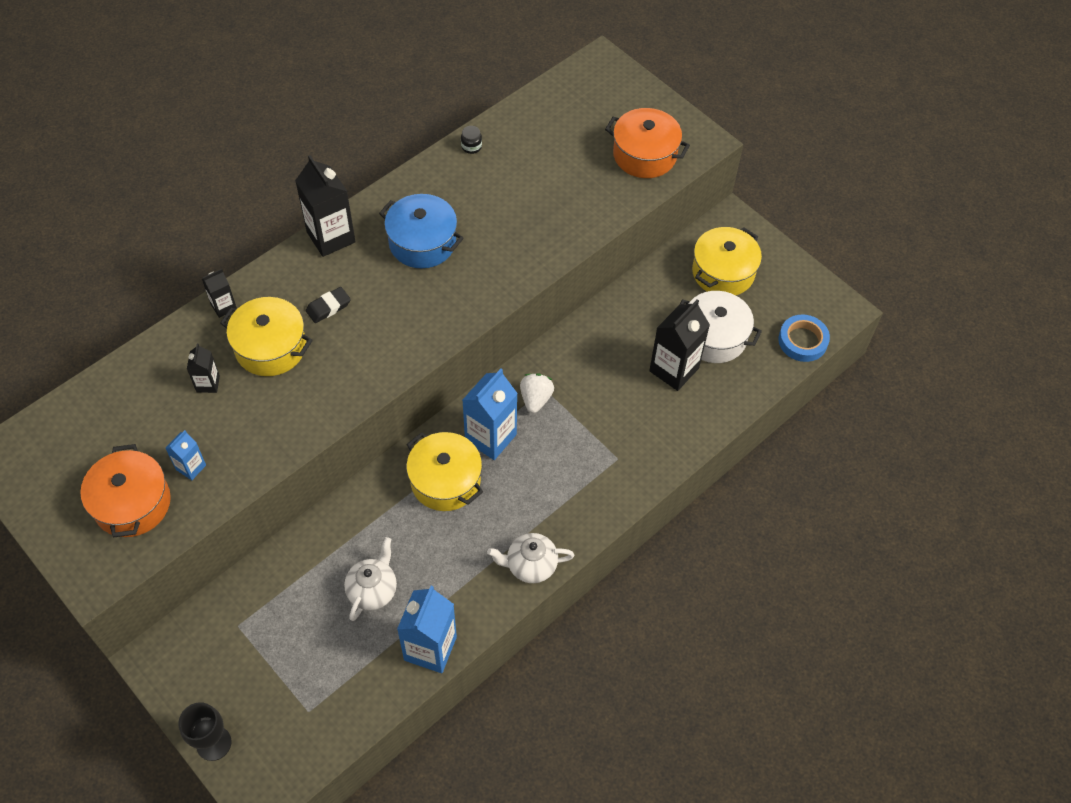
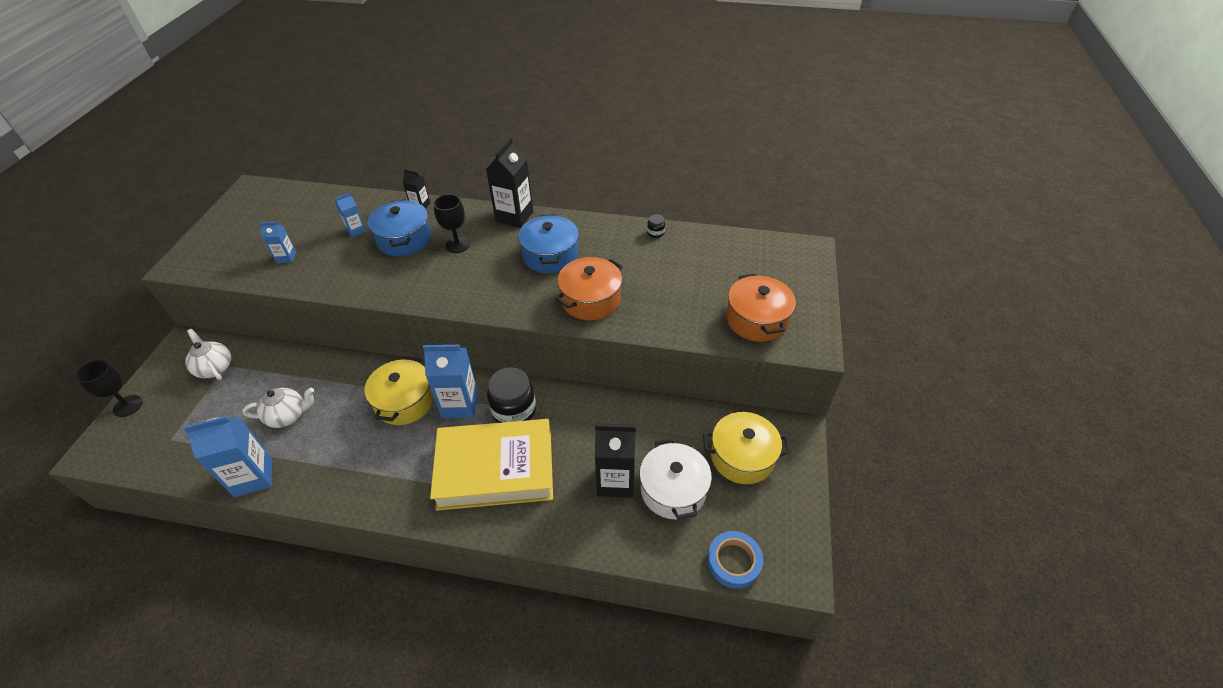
camera: 55 degrees right, 10 degrees down
orange pot [80,444,171,538] -> orange pot moved to [555,257,623,321]
black carton [187,343,220,393] -> blue carton [335,193,366,237]
yellow pot [220,297,313,376] -> blue pot [368,199,431,256]
black eraser [306,287,351,323] -> black goblet [433,194,470,253]
white teapot [487,533,574,583] -> white teapot moved to [185,329,231,380]
white strawberry [520,374,554,413] -> black jar [487,368,536,423]
none -> yellow book [430,419,553,511]

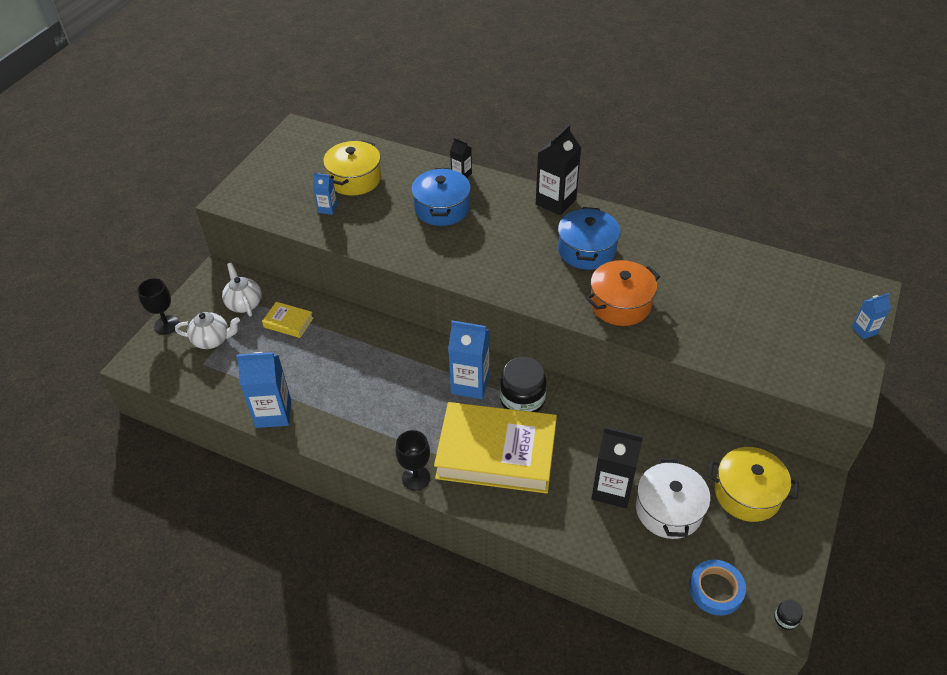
camera: 15 degrees right, 0 degrees up
white teapot [242,388,314,428] -> white teapot moved to [175,312,240,349]
blue carton [335,193,366,237] -> blue carton moved to [852,293,891,339]
yellow pot [364,356,434,425] -> yellow pot moved to [323,140,381,196]
black goblet [433,194,470,253] -> black goblet moved to [395,430,430,491]
black jar [647,214,665,238] -> black jar moved to [774,600,803,630]
orange pot [726,273,796,342] -> none
none -> yellow book [262,302,314,338]

